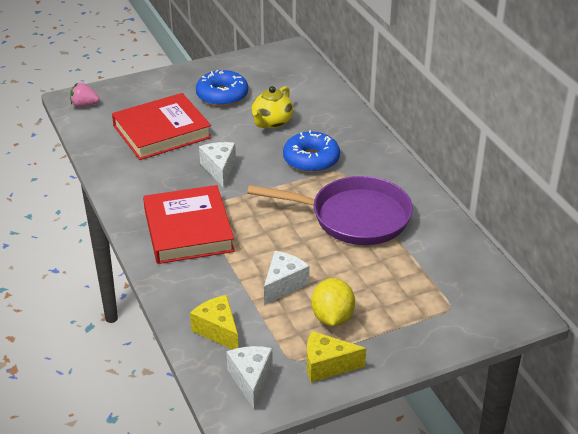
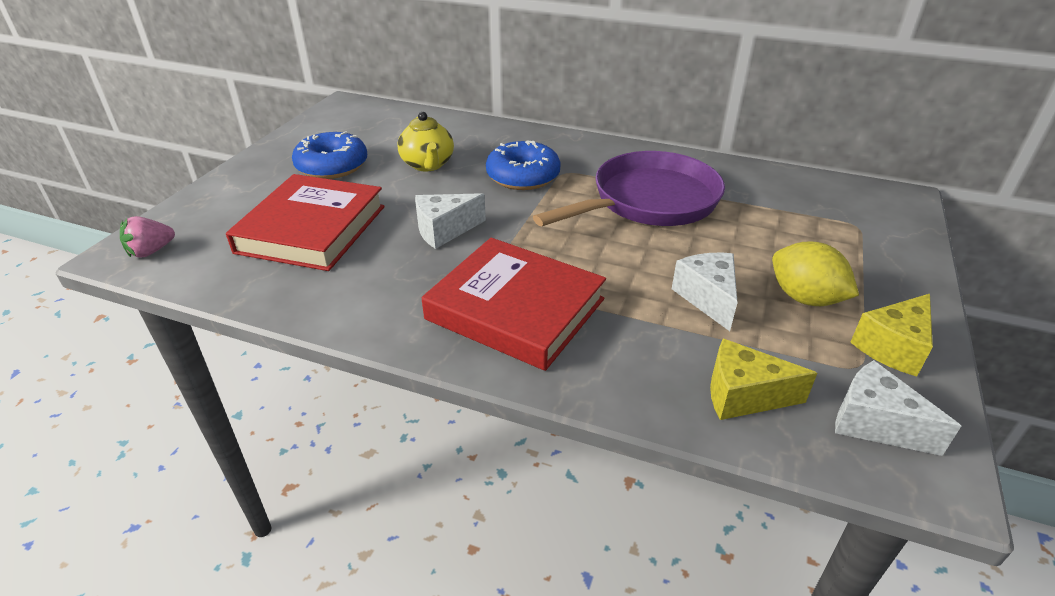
camera: 45 degrees left, 0 degrees up
white cheese [199,142,236,188] -> white cheese turned 60 degrees counterclockwise [415,193,486,249]

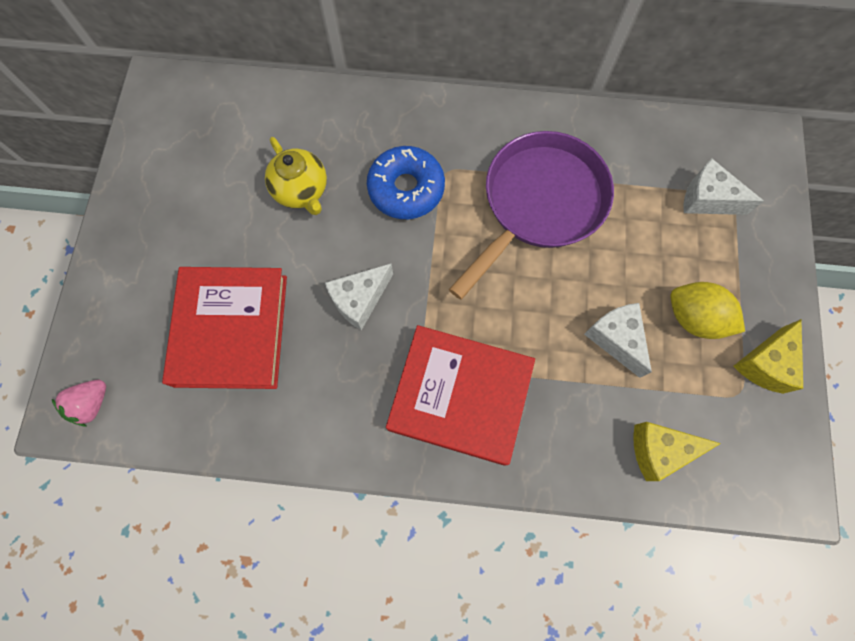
camera: 15 degrees left, 35 degrees up
blue donut [292,131,367,179] -> none
white cheese [835,360,961,456] -> white cheese moved to [684,158,763,215]

